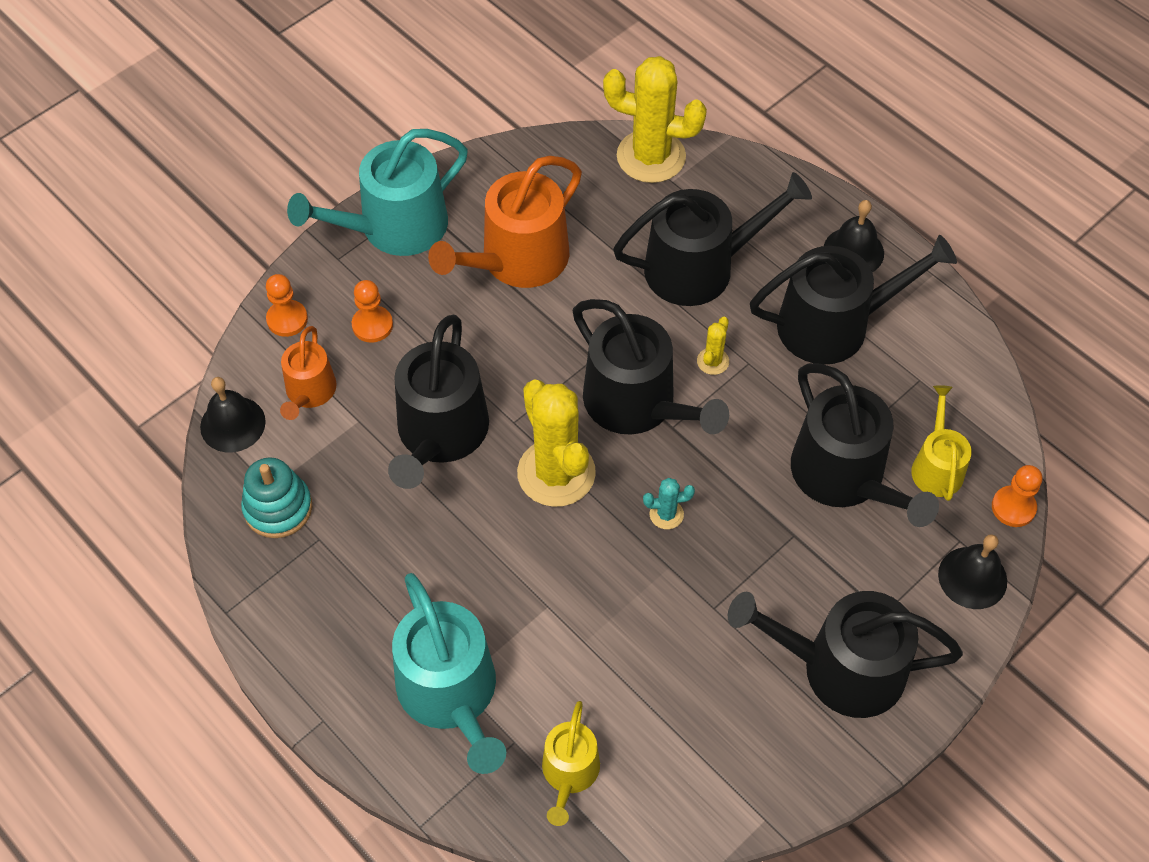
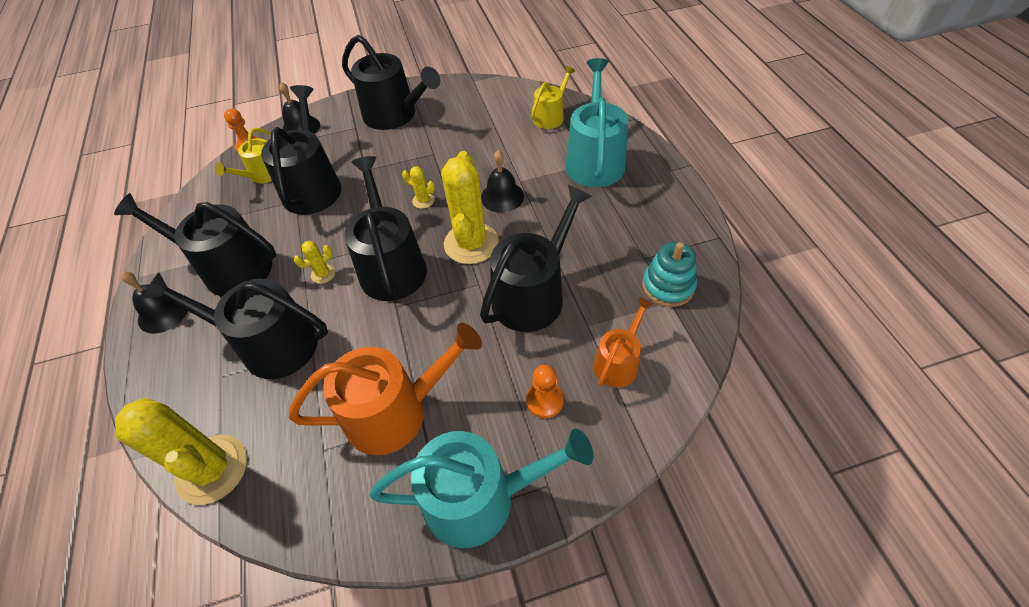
camera: 150 degrees left, 5 degrees down
black bell [200,377,266,453] -> black bell moved to [481,150,524,213]
orange pawn [266,274,308,337] -> none
turquoise cactus [643,478,695,529] -> yellow cactus [402,166,435,209]

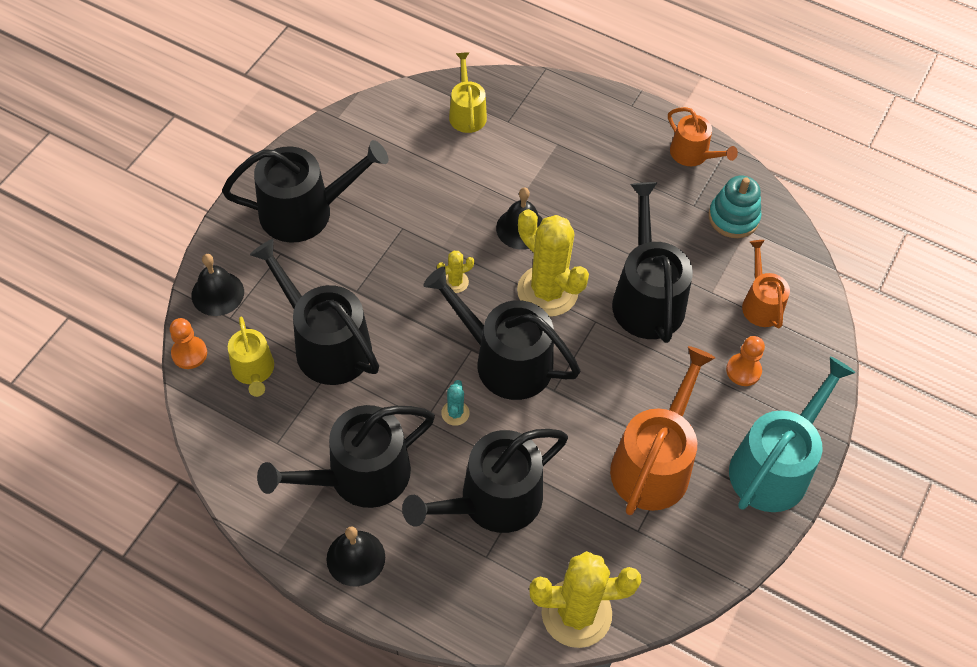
camera: 50 degrees left, 5 degrees up
yellow cactus [294,241,335,284] -> turquoise cactus [441,380,470,426]
turquoise watering can [565,58,628,187] -> none
none -> orange watering can [668,107,738,166]

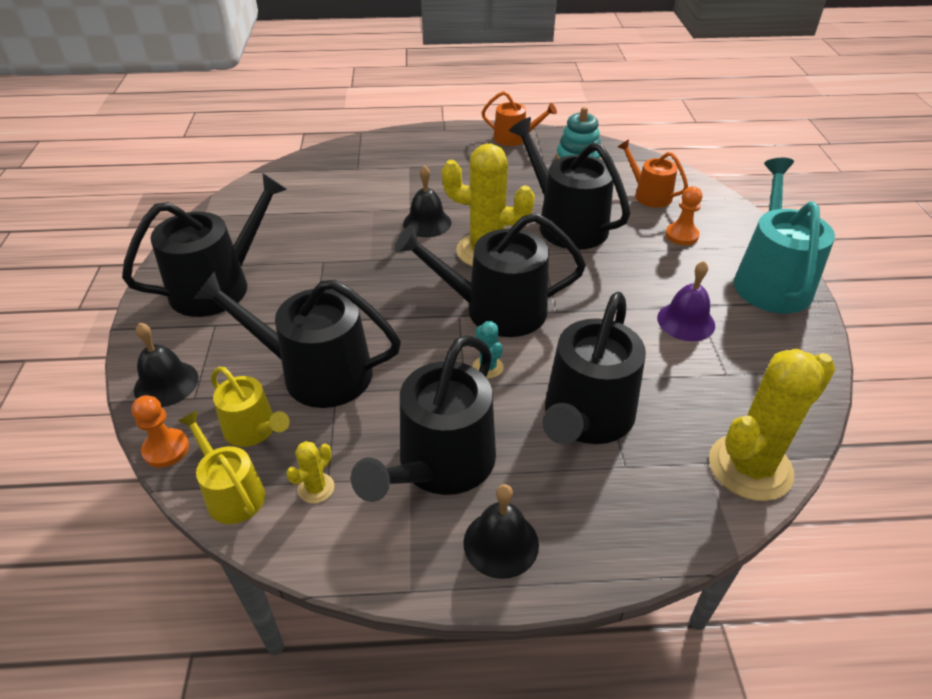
camera: 30 degrees left, 15 degrees down
yellow cactus [437,251,474,293] -> yellow cactus moved to [286,441,334,503]
yellow watering can [449,52,487,133] -> yellow watering can moved to [178,411,265,524]
orange watering can [610,346,715,515] -> purple bell [657,261,715,341]

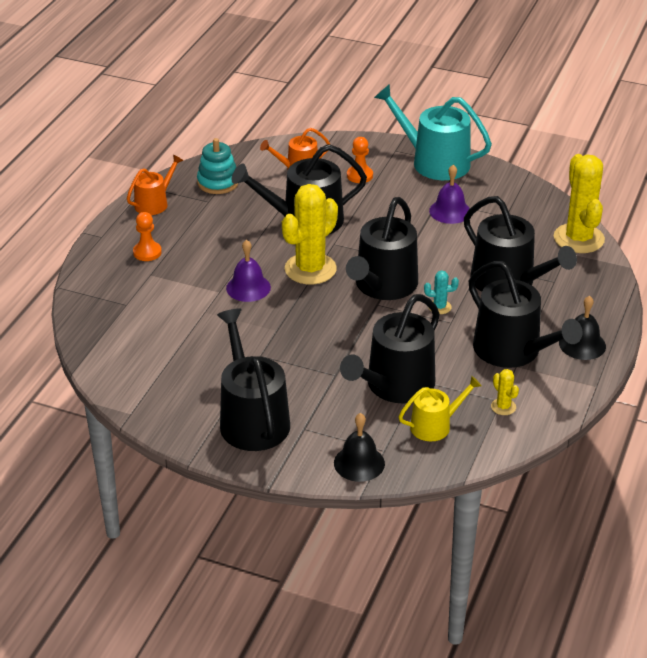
camera: 65 degrees left, 5 degrees down
orange pawn [131,395,189,468] -> orange pawn moved to [133,212,162,261]
yellow watering can [178,411,265,524] -> none
black bell [403,165,451,237] -> purple bell [226,240,271,302]

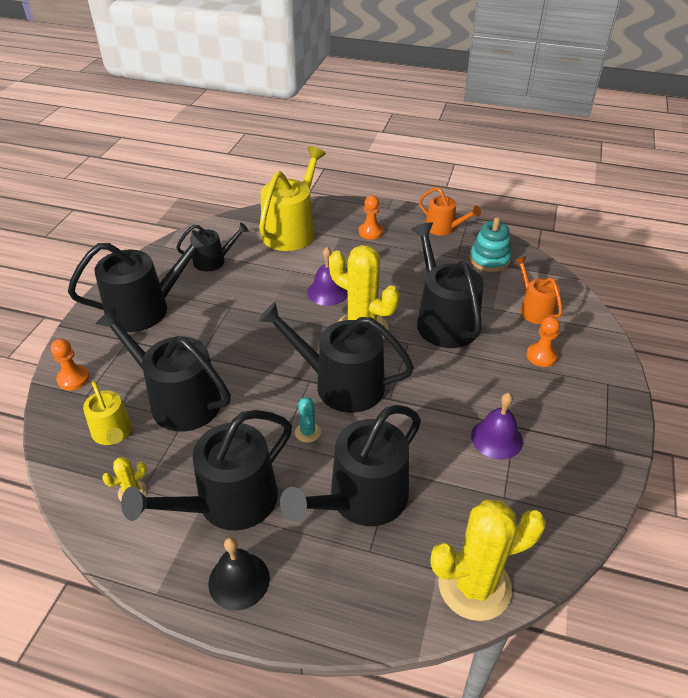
camera: 85 degrees right, 5 degrees up
black bell [334,413,385,482] -> orange pawn [51,339,90,390]
turquoise watering can [374,84,492,180] -> none
none -> black watering can [176,223,249,271]
none -> yellow watering can [259,146,326,251]

